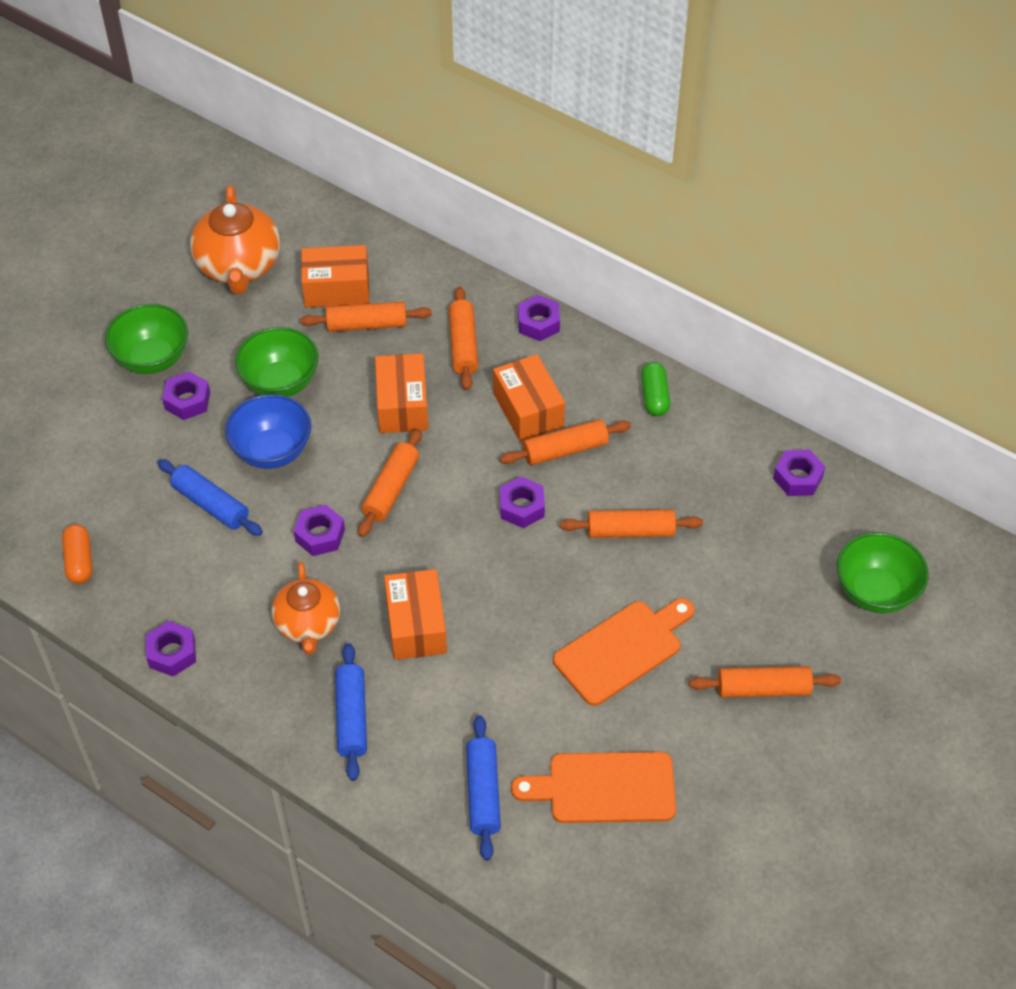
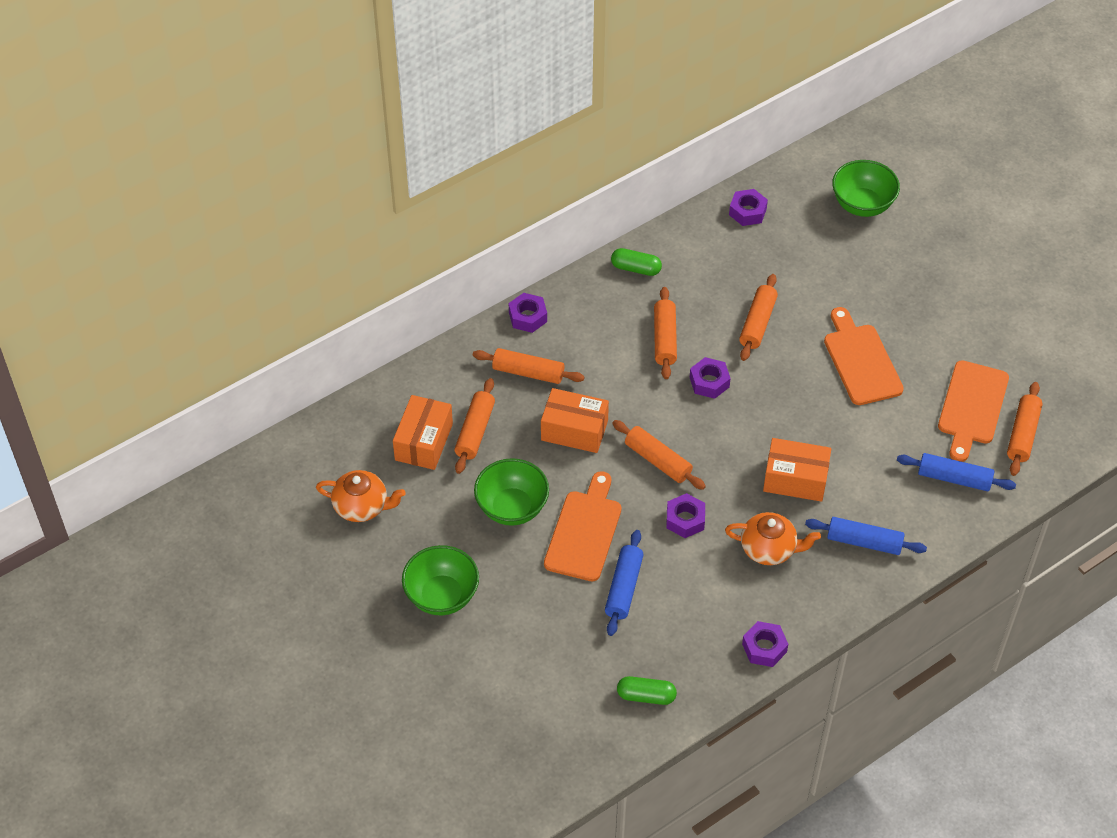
camera: 70 degrees left, 0 degrees up
orange capsule [62,524,92,584] -> green capsule [617,676,677,705]
blue rolling pin [157,459,263,536] -> blue rolling pin turned 45 degrees counterclockwise [605,530,644,636]
purple nut [162,371,210,420] -> none
orange teapot [190,185,280,295] -> orange teapot [316,470,406,522], size x0.66
blue bowl [225,394,311,469] -> orange cutting board [544,471,621,581]
orange box [493,354,565,442] -> none
orange rolling pin [689,666,841,698] -> orange rolling pin moved to [1007,382,1043,476]

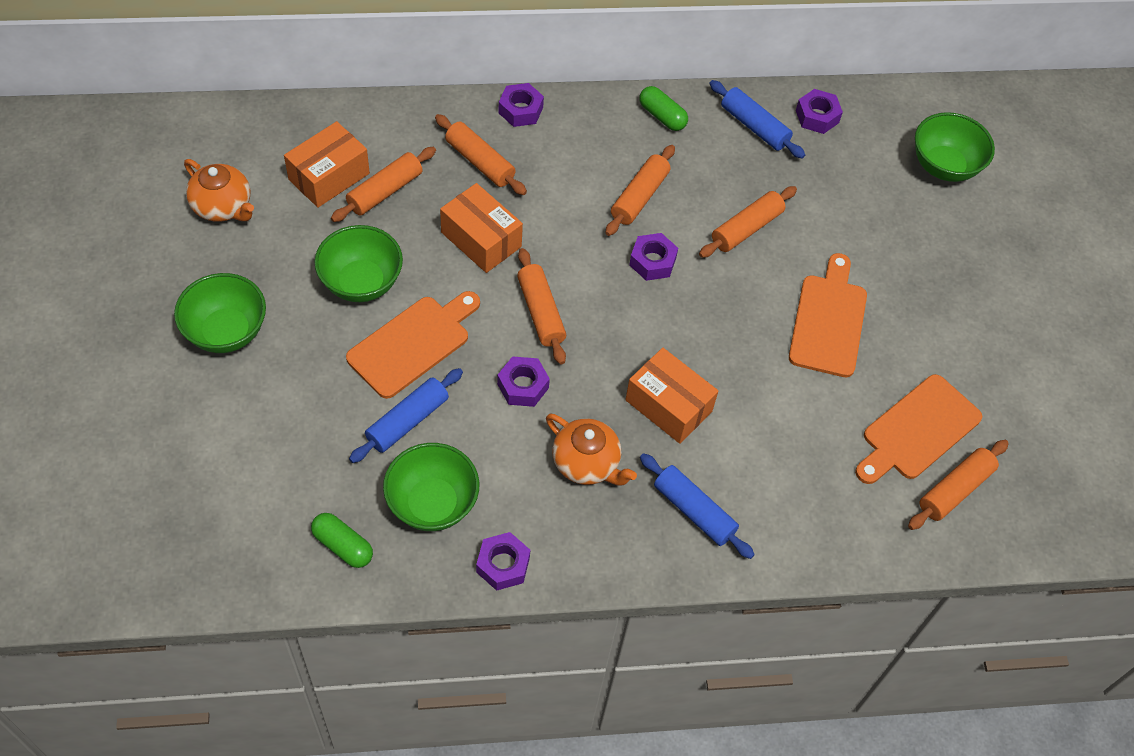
camera: 25 degrees right, 5 degrees up
blue rolling pin [897,453,1016,491] -> blue rolling pin moved to [709,80,805,159]
none -> green bowl [383,443,479,531]

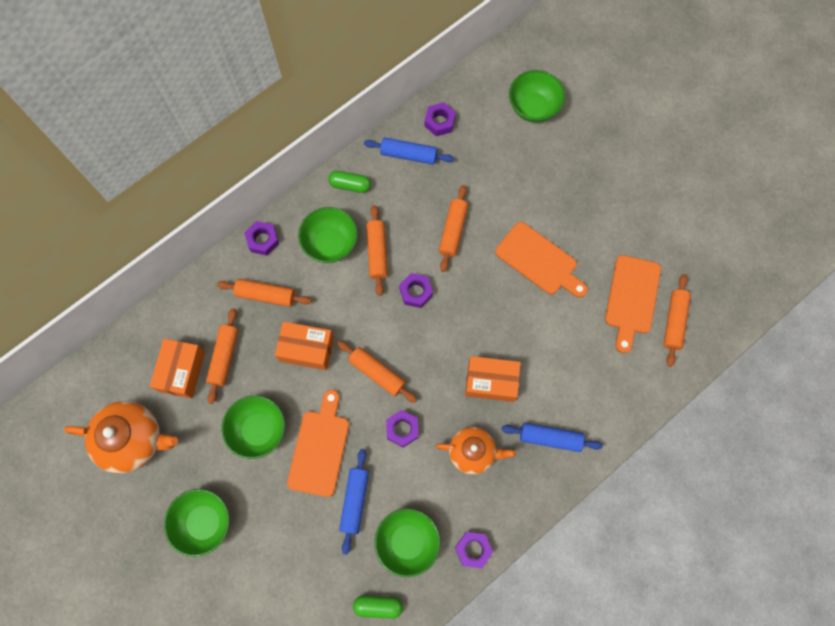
camera: 30 degrees left, 15 degrees up
orange teapot [184,159,254,222] -> orange teapot [64,401,178,473], size x1.51
orange cutting board [789,253,867,377] -> orange cutting board turned 150 degrees clockwise [495,222,588,298]
none -> green bowl [298,207,358,263]

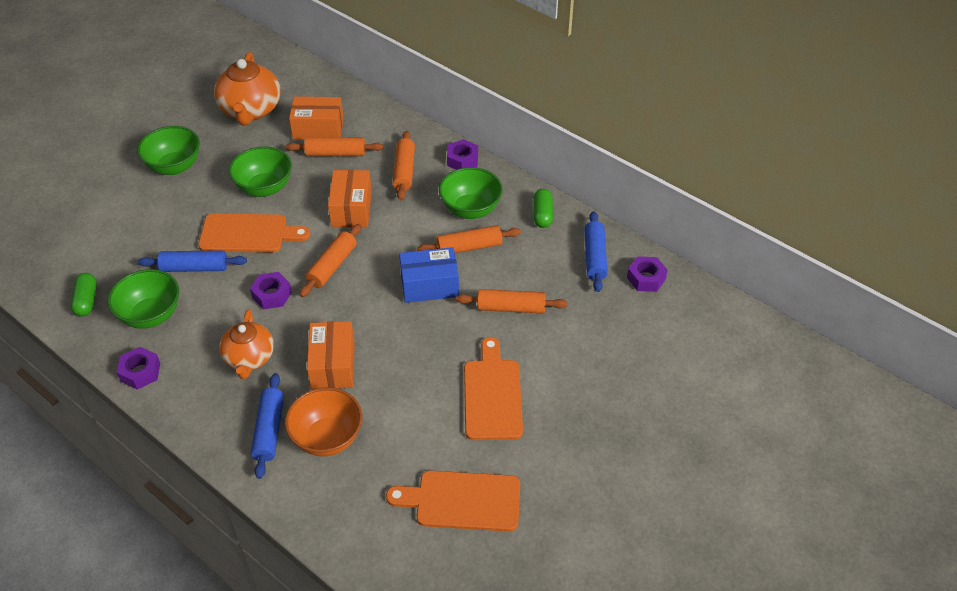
camera: 80 degrees right, 25 degrees down
purple nut [399,273,433,308] -> blue box [399,247,459,303]
orange cutting board [495,222,588,298] -> orange cutting board turned 150 degrees clockwise [464,337,523,440]
green bowl [509,70,565,123] -> none
orange rolling pin [663,274,691,367] -> none
none -> orange bowl [285,387,362,456]

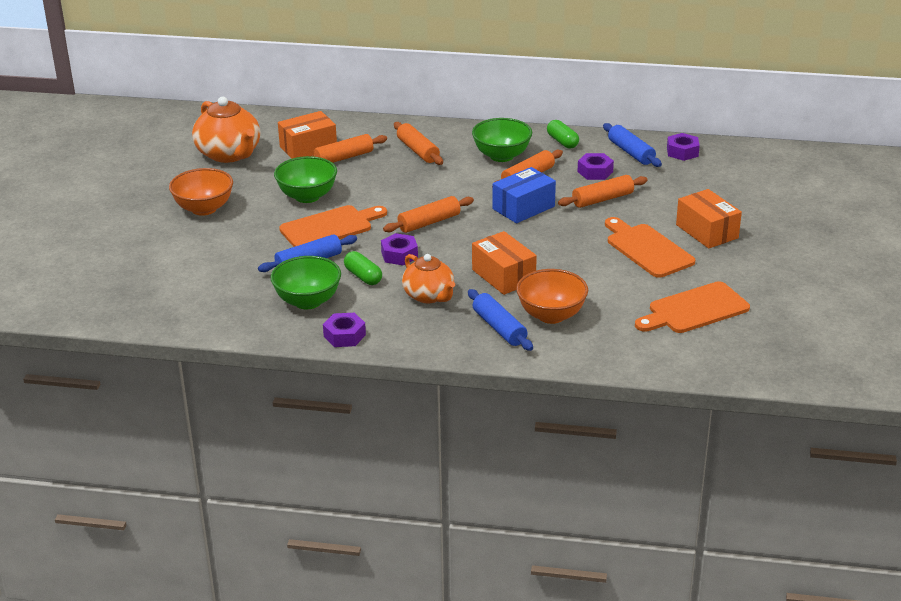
camera: 30 degrees left, 15 degrees down
green capsule [71,273,97,317] -> green capsule moved to [344,251,382,285]
green bowl [137,126,200,175] -> orange bowl [169,168,233,216]
orange rolling pin [300,224,361,297] -> orange rolling pin turned 60 degrees clockwise [383,196,474,233]
orange box [328,170,372,227] -> orange box moved to [676,189,742,249]
purple nut [447,139,478,170] -> purple nut moved to [577,153,614,180]

